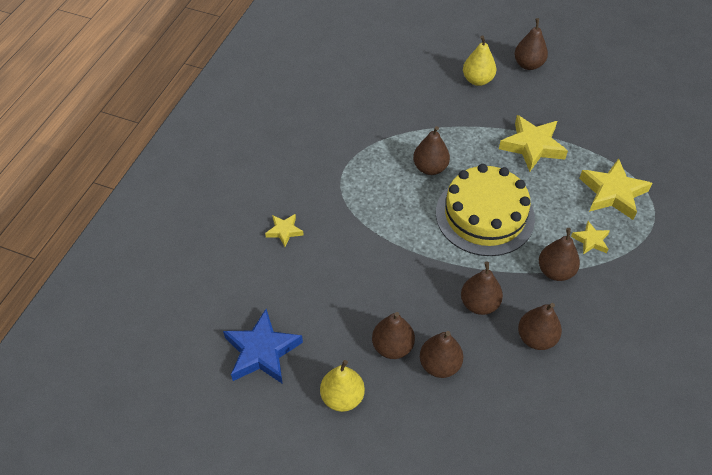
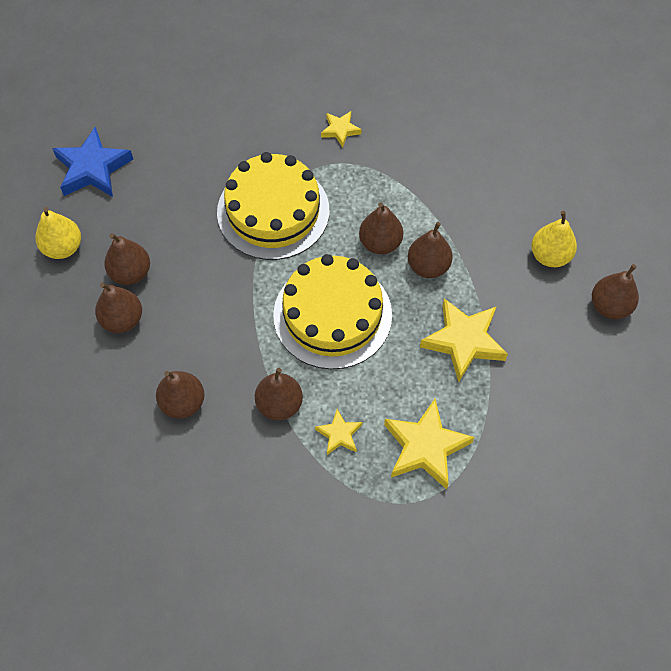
camera: 70 degrees right, 10 degrees up
yellow star [265,214,304,247] -> yellow star moved to [321,111,362,147]
brown pear [461,262,503,315] -> brown pear moved to [408,222,453,278]
none -> yellow cake [217,152,329,260]

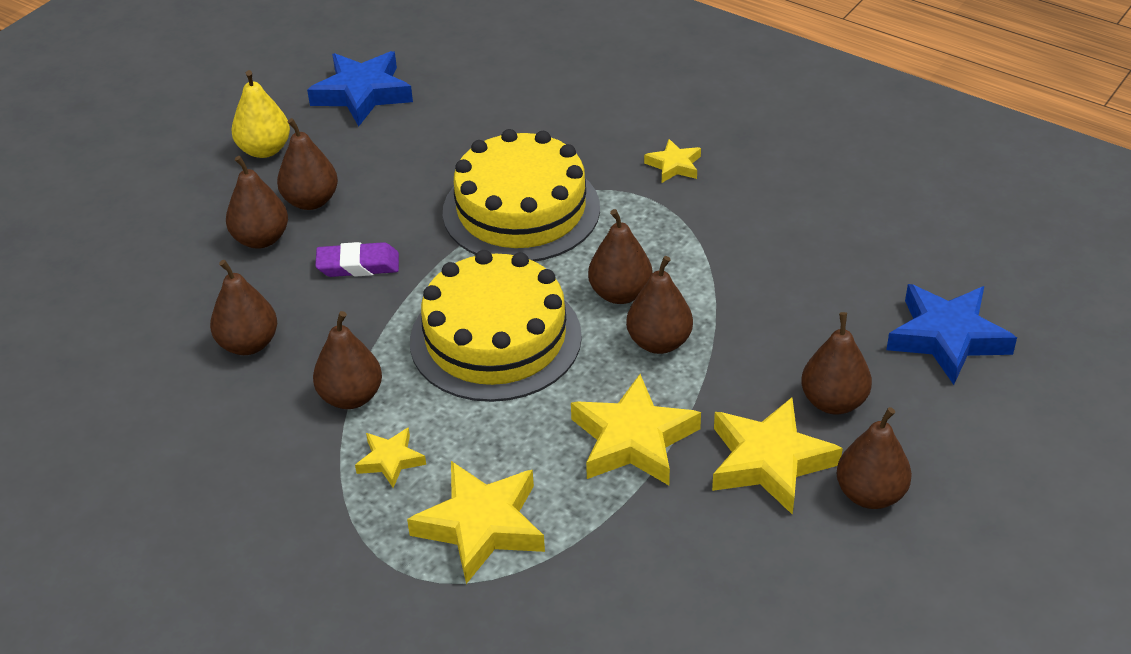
camera: 35 degrees right, 20 degrees down
yellow pear [531,211,577,267] -> brown pear [801,312,872,415]
none -> purple eraser [315,242,399,277]
none -> yellow star [712,397,843,515]
none -> blue star [886,284,1017,385]

